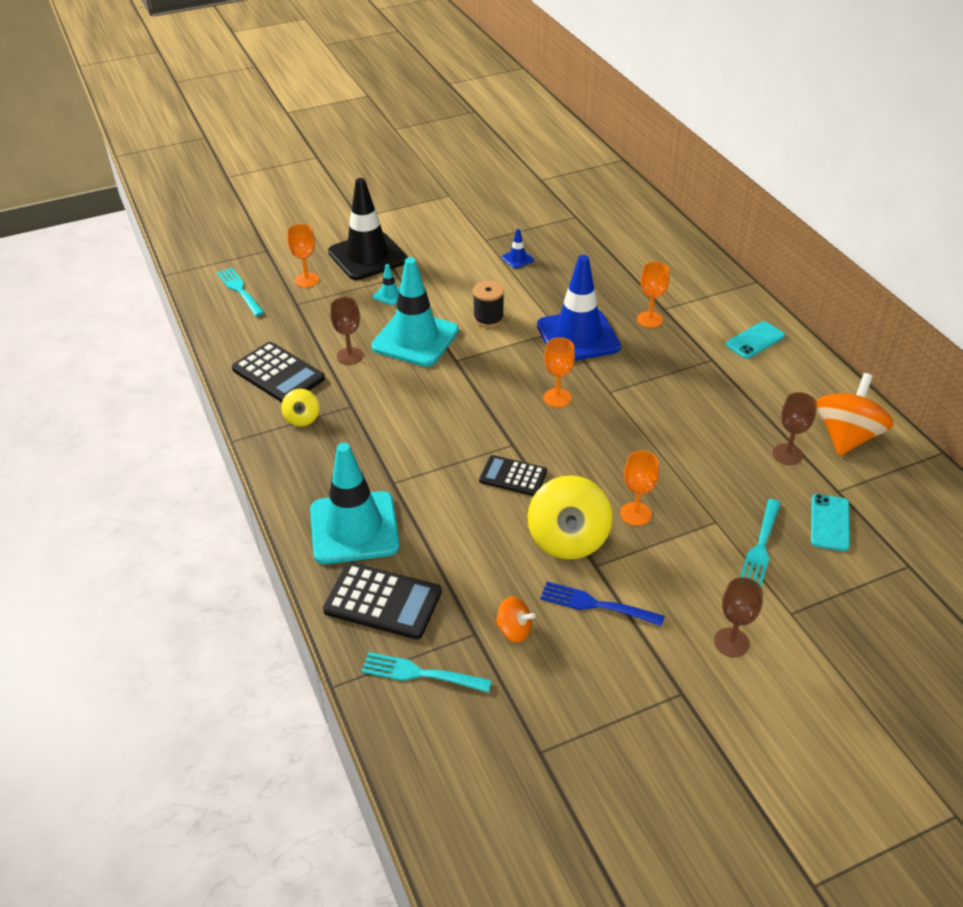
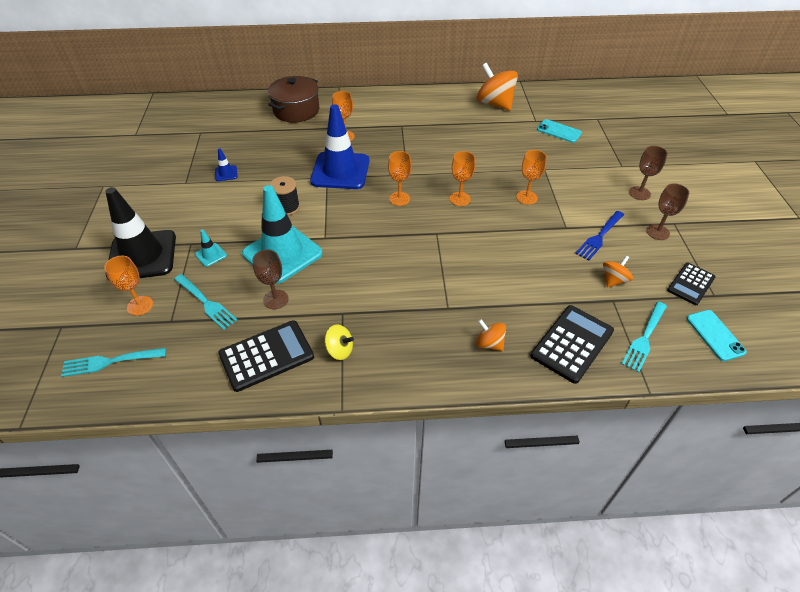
camera: 70 degrees left, 5 degrees up
turquoise traffic cone [310,443,400,564] -> orange spinning top [476,319,506,351]
black calculator [479,455,547,496] -> black calculator moved to [667,263,716,305]
yellow spinning top [528,475,613,560] -> none
turquoise phone [726,321,785,359] -> turquoise phone moved to [687,310,747,361]
turquoise fork [740,499,781,586] -> turquoise fork moved to [174,274,238,330]
brown goblet [773,392,817,465] -> brown goblet moved to [646,183,689,240]
none -> brown pot [268,76,319,123]
none -> orange goblet [450,151,475,206]

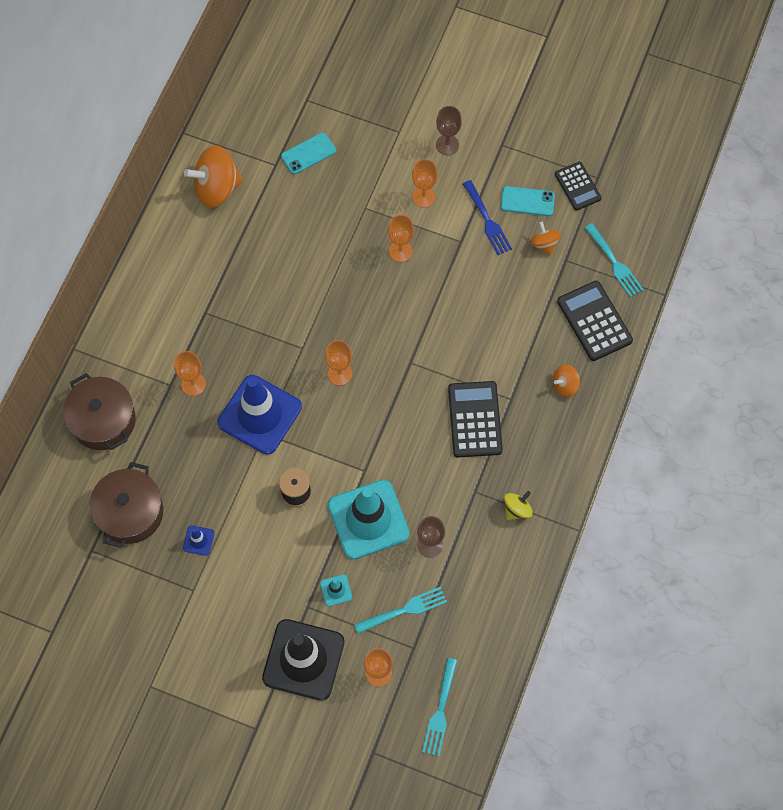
camera: 65 degrees left, 20 degrees up
black calculator [218,320,314,392] -> black calculator moved to [448,381,503,457]
orange goblet [450,151,475,206] -> orange goblet moved to [412,159,438,208]
brown goblet [646,183,689,240] -> none
turquoise phone [687,310,747,361] -> turquoise phone moved to [501,186,555,216]
none -> brown pot [89,462,163,548]

